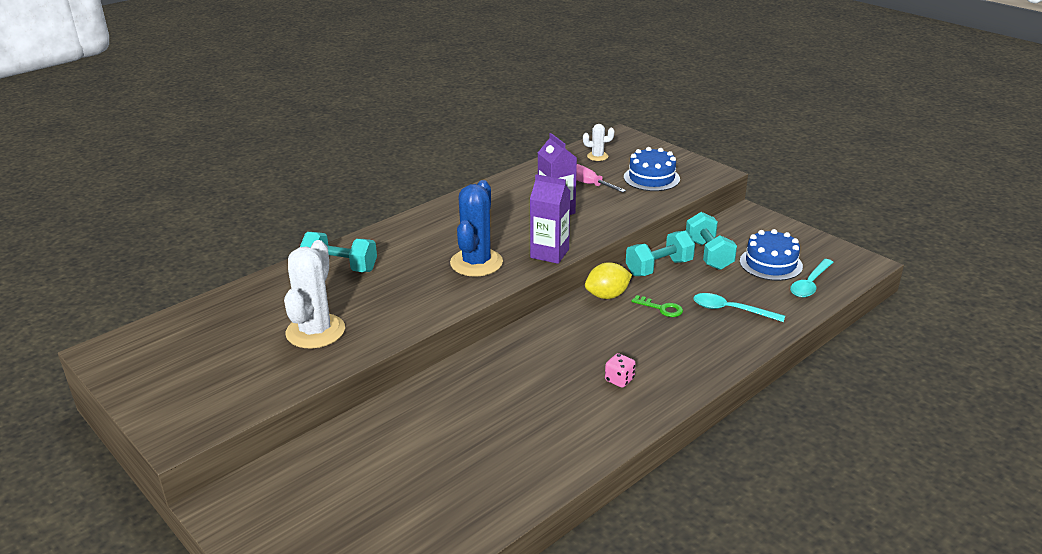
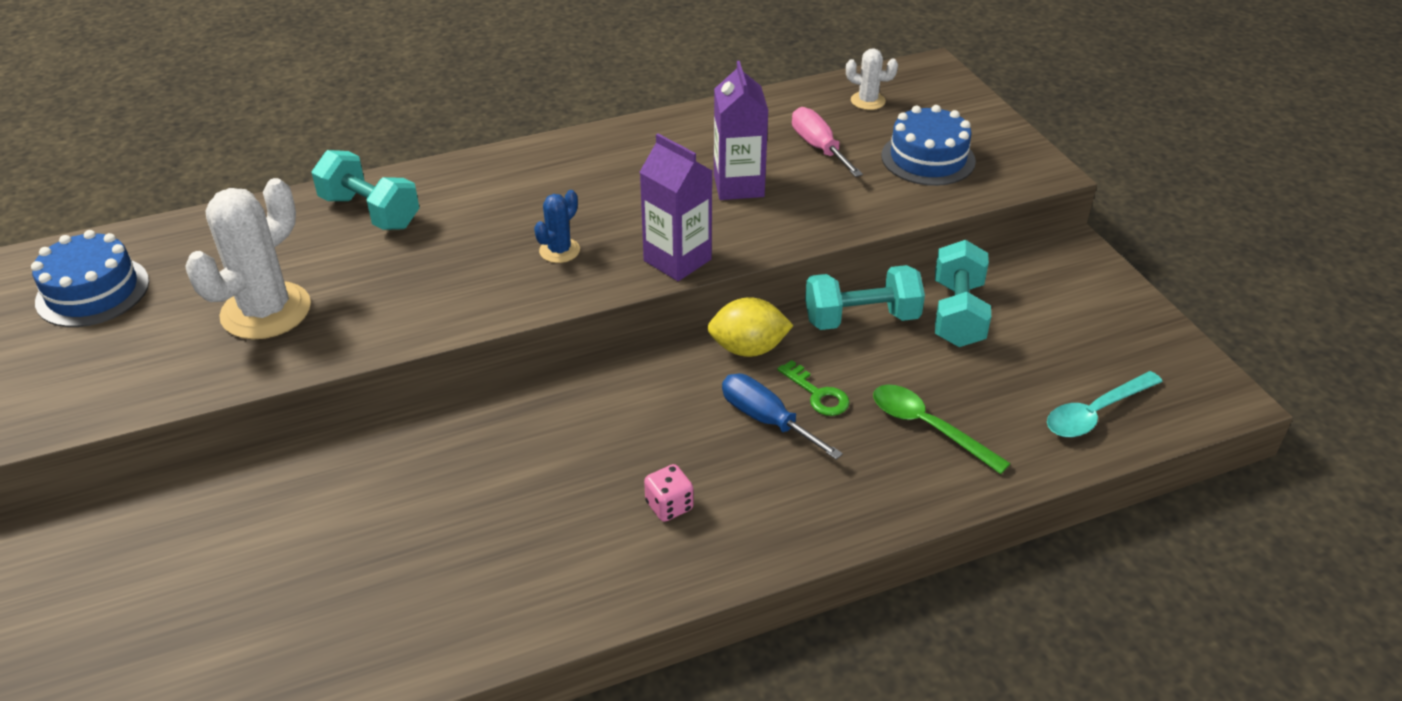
camera: 20 degrees right, 10 degrees up
blue cactus [450,180,503,277] -> blue cactus [534,190,580,263], size x0.49
turquoise spoon [693,293,785,322] -> green spoon [873,385,1011,474]
blue cake [740,229,803,281] -> blue cake moved to [31,230,149,327]
none -> blue screwdriver [722,374,843,460]

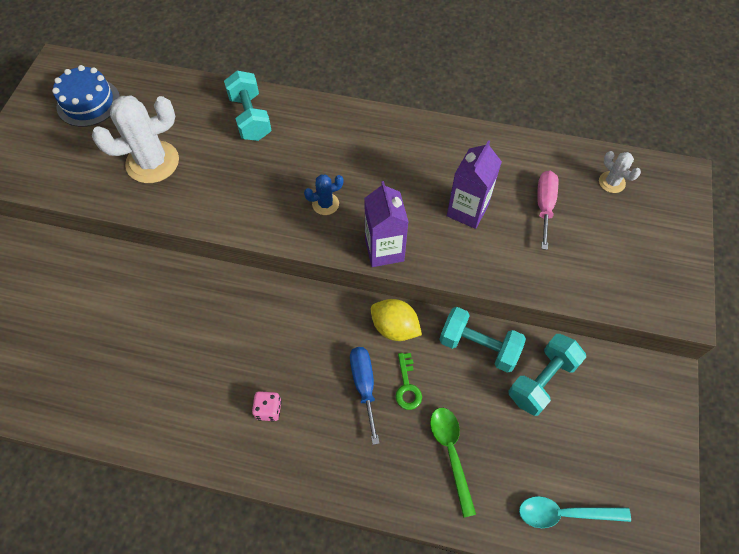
camera: 35 degrees right, 20 degrees up
blue cake [881,105,976,186] -> none

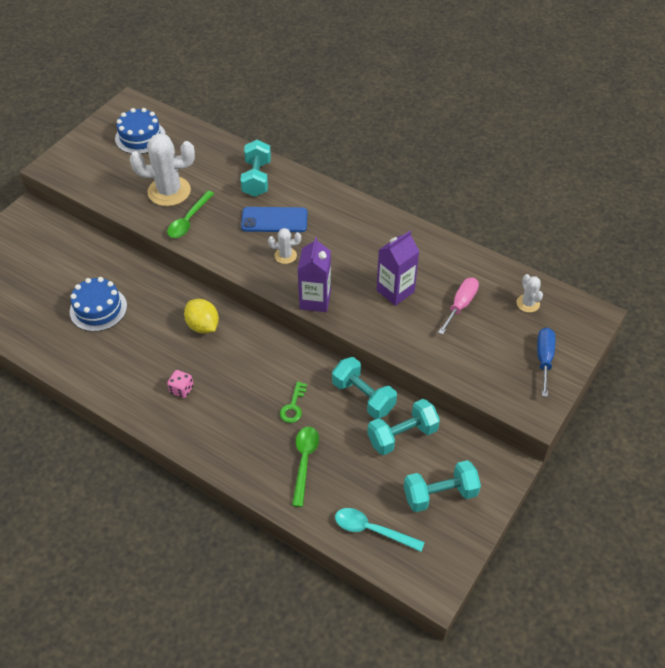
camera: 20 degrees right, 10 degrees down
blue cactus [304,174,343,215] -> white cactus [268,228,301,264]
blue screwdriver [350,347,379,445] -> blue screwdriver moved to [537,328,555,397]
yellow lemon [371,299,422,341] -> yellow lemon moved to [184,299,219,334]
none -> blue cake [70,277,127,332]
none -> green spoon [167,191,214,238]
none -> blue phone [241,207,307,232]
none -> turquoise dumbbell [404,460,481,512]

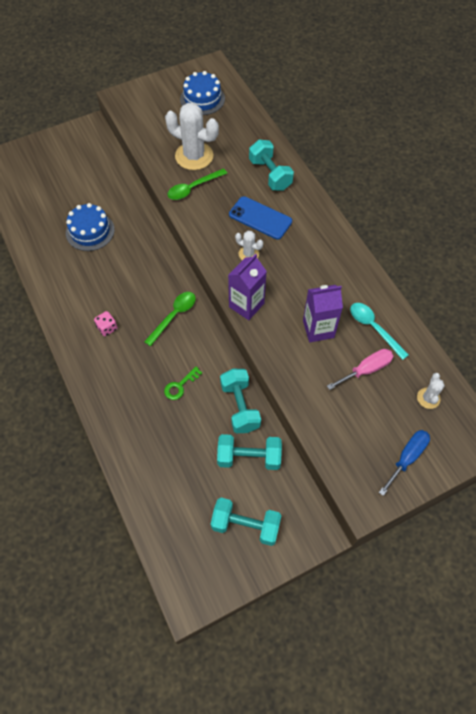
camera: 30 degrees right, 10 degrees up
yellow lemon [184,299,219,334] -> none
turquoise dumbbell [240,140,271,197] -> turquoise dumbbell turned 60 degrees counterclockwise [249,140,294,191]
green spoon [292,427,319,507] -> green spoon moved to [144,292,196,346]
turquoise spoon [335,508,425,552] -> turquoise spoon moved to [350,303,409,360]

